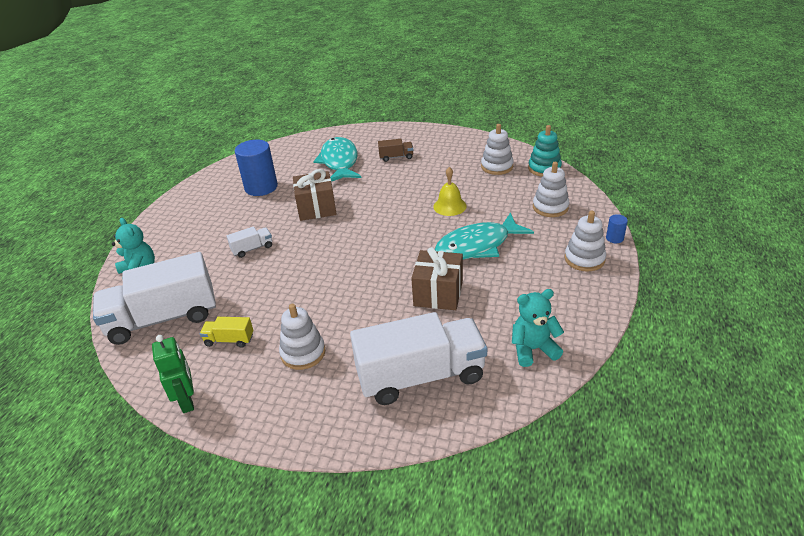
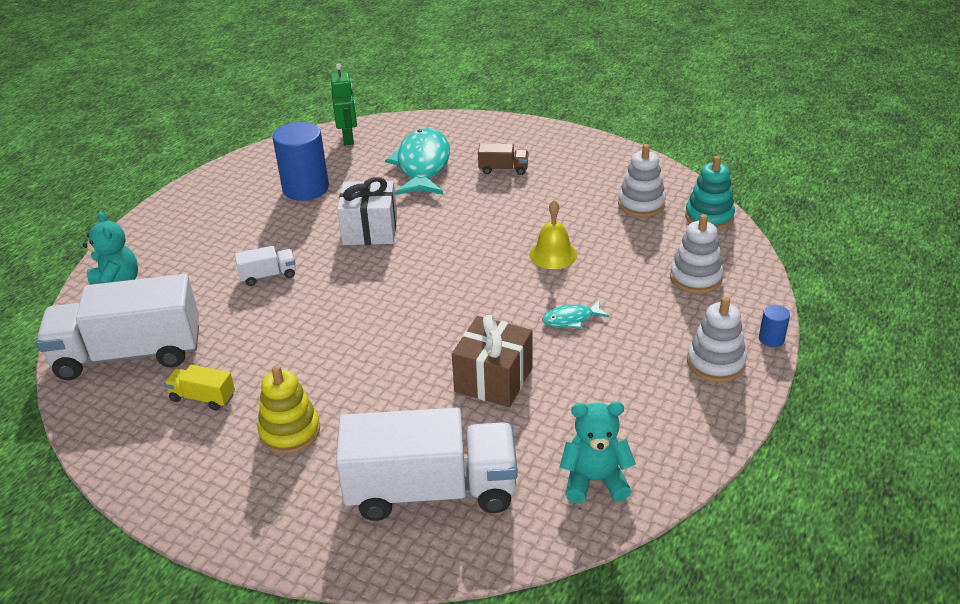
camera: 10 degrees right, 0 degrees up
green robot [152,335,194,413] -> green robot moved to [330,64,357,145]
white stacking toy [279,304,325,370] -> yellow stacking toy [258,365,320,454]
brown gift [293,169,336,221] -> white gift [337,177,397,245]
turquoise fish [435,212,534,260] -> turquoise fish [542,300,609,329], size x0.45

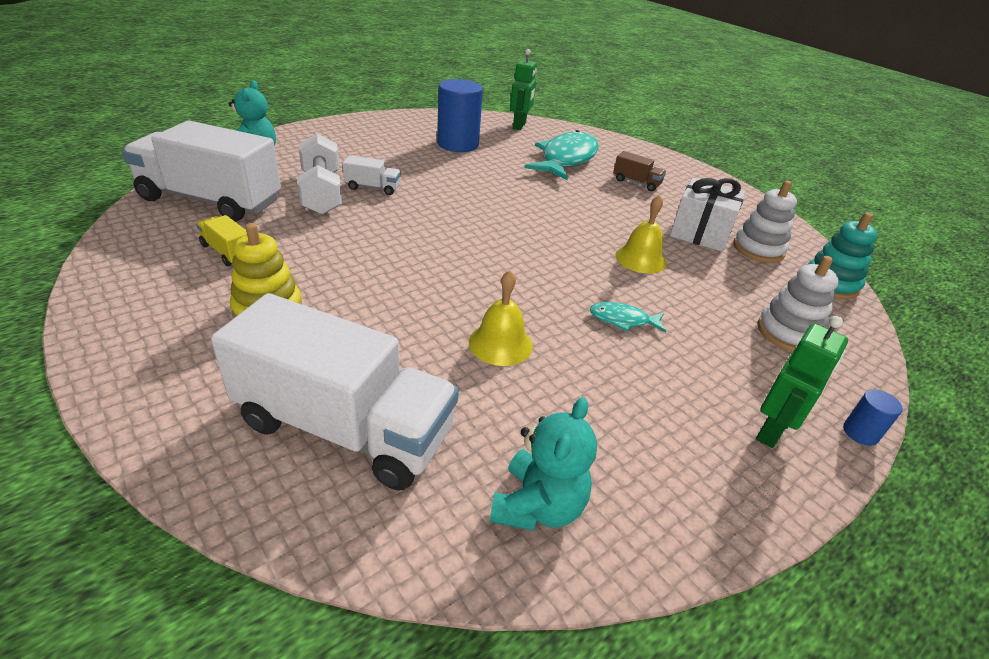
camera: 20 degrees right, 0 degrees up
white gift [337,177,397,245] -> white gift moved to [670,177,745,252]
brown gift [452,315,533,407] -> yellow bell [469,270,533,366]
turquoise teddy bear [560,401,636,503] -> turquoise teddy bear turned 90 degrees clockwise [490,397,597,531]
white stacking toy [687,297,747,382] -> green robot [756,316,848,448]
none -> white dumbbell [297,134,342,215]

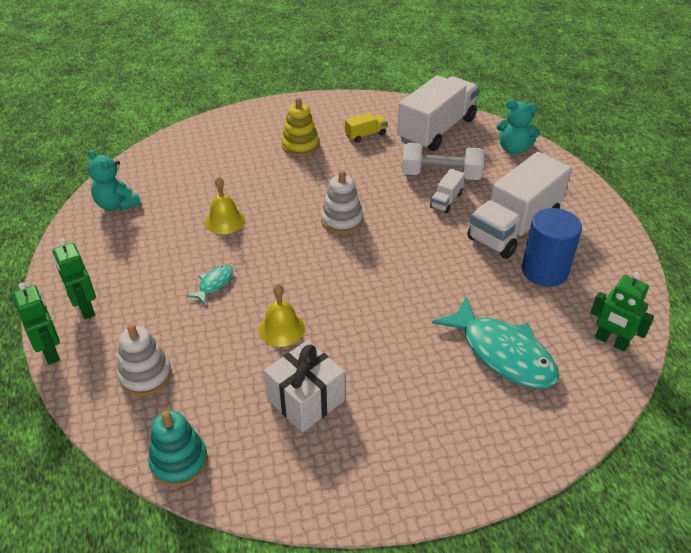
camera: 115 degrees right, 5 degrees up
white truck [211,293,459,490] -> white truck moved to [467,152,571,259]
brown truck [613,151,666,191] -> none
white stacking toy [733,180,797,263] -> white stacking toy moved to [321,170,363,234]
blue cylinder [843,389,903,446] -> green robot [13,283,60,364]

